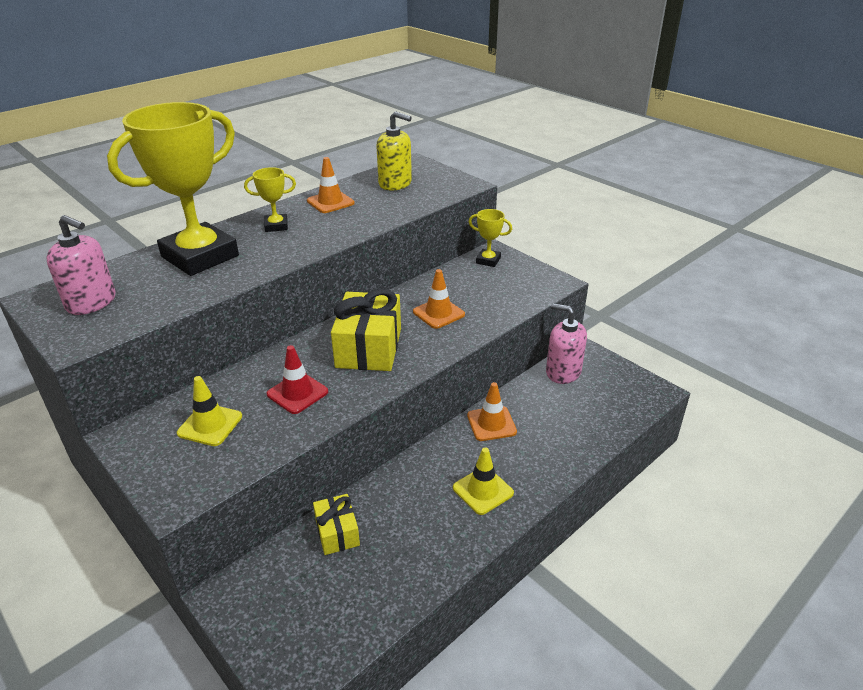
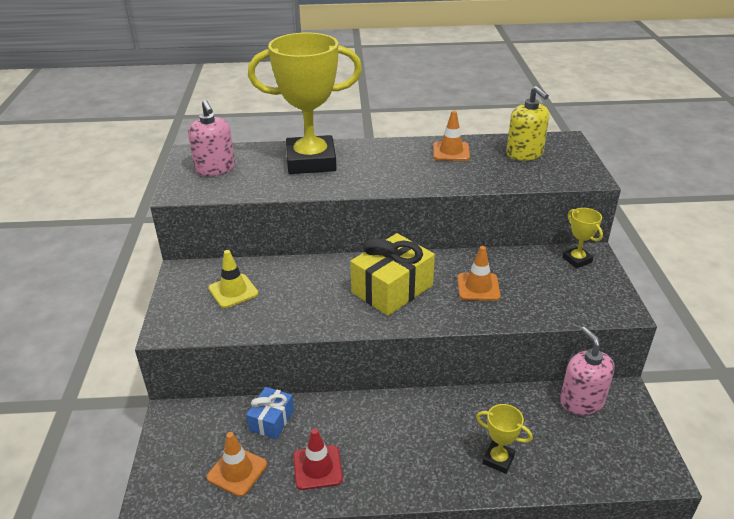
camera: 40 degrees right, 0 degrees up
yellow trophy [244,167,296,232] -> yellow trophy moved to [476,404,533,474]
red traffic cone [267,345,328,414] -> red traffic cone moved to [293,428,343,490]
yellow gift [313,494,360,555] -> blue gift [246,387,294,439]
yellow traffic cone [453,448,514,515] -> none
orange traffic cone [467,382,517,441] -> orange traffic cone moved to [207,432,267,497]

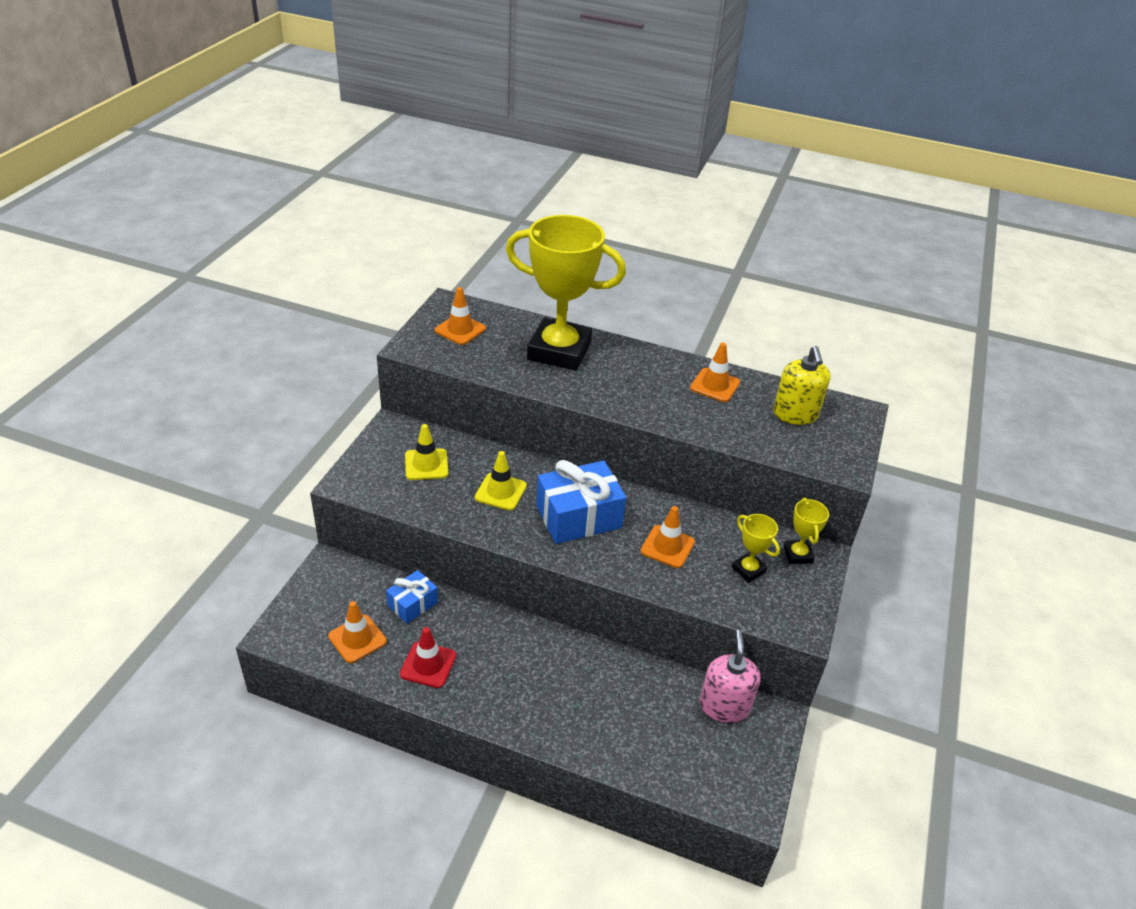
camera: 20 degrees right, 5 degrees up
pink soap dispenser [188,100,235,176] -> orange traffic cone [435,287,486,345]
yellow gift [350,233,435,316] -> blue gift [536,460,626,544]
yellow trophy [476,404,533,474] -> yellow trophy moved to [732,514,780,583]
none -> yellow traffic cone [475,451,527,511]

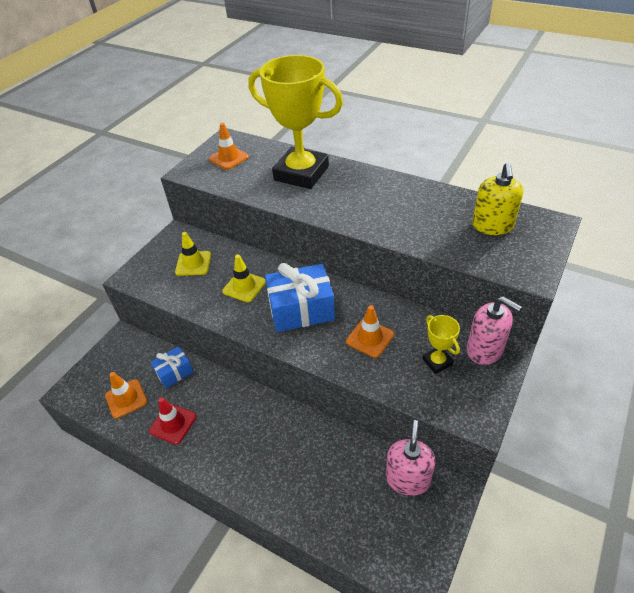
camera: 15 degrees right, 5 degrees up
orange traffic cone [690,343,740,402] -> none
yellow trophy [784,498,829,564] -> pink soap dispenser [467,297,521,365]

